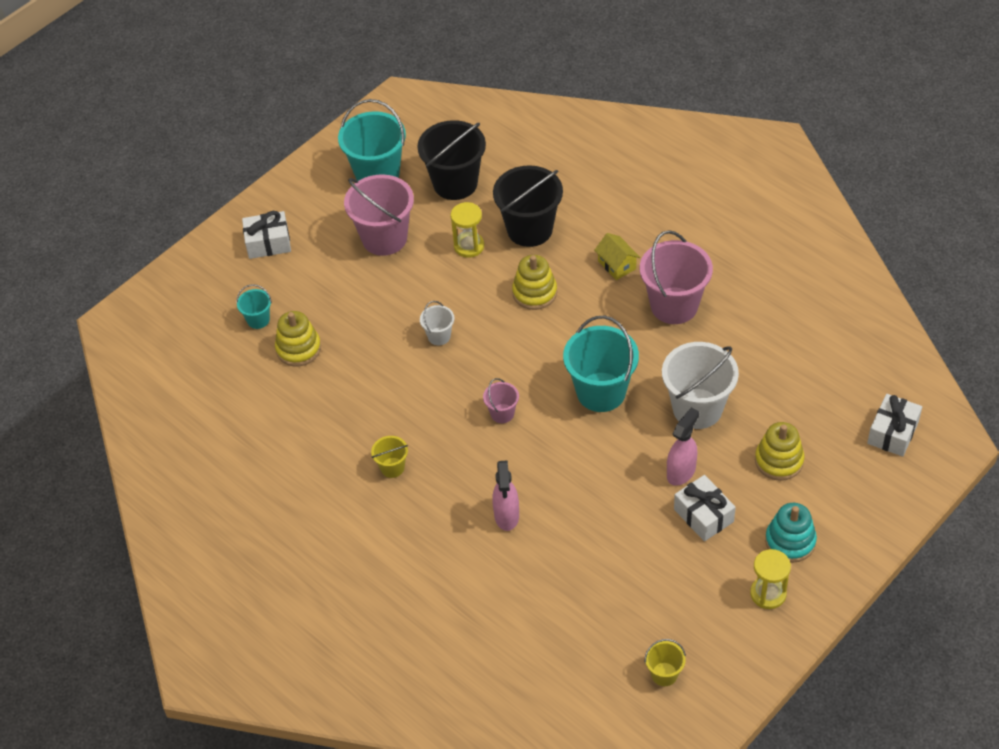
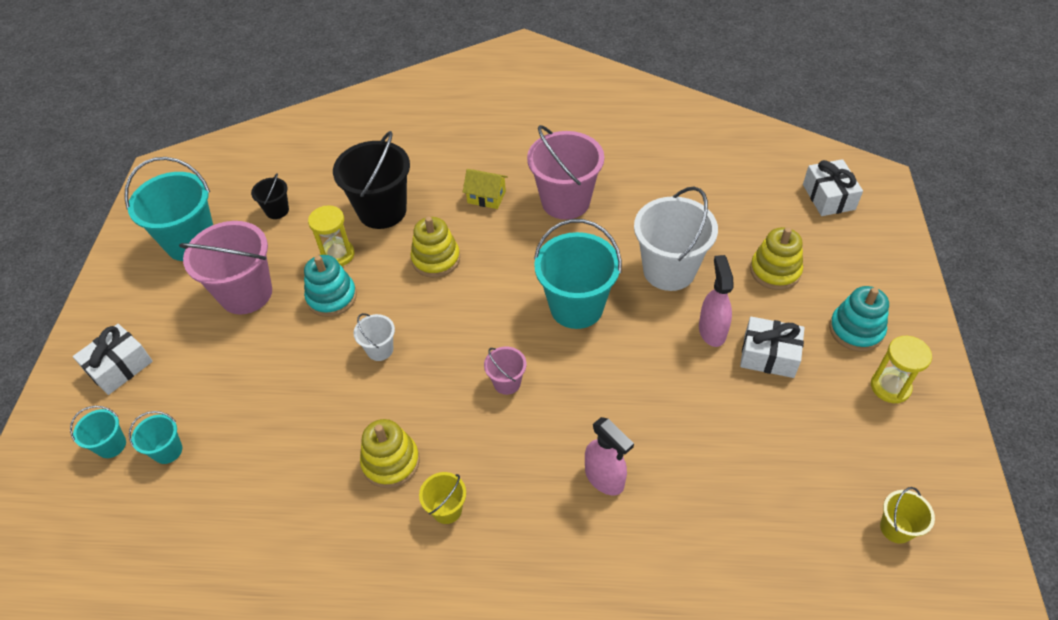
camera: 40 degrees left, 0 degrees up
yellow stacking toy [275,311,321,366] -> yellow stacking toy moved to [360,419,420,488]
black bucket [417,120,486,200] -> black bucket [251,173,289,219], size x0.48
none -> turquoise bucket [70,406,126,458]
none -> turquoise stacking toy [304,255,357,317]

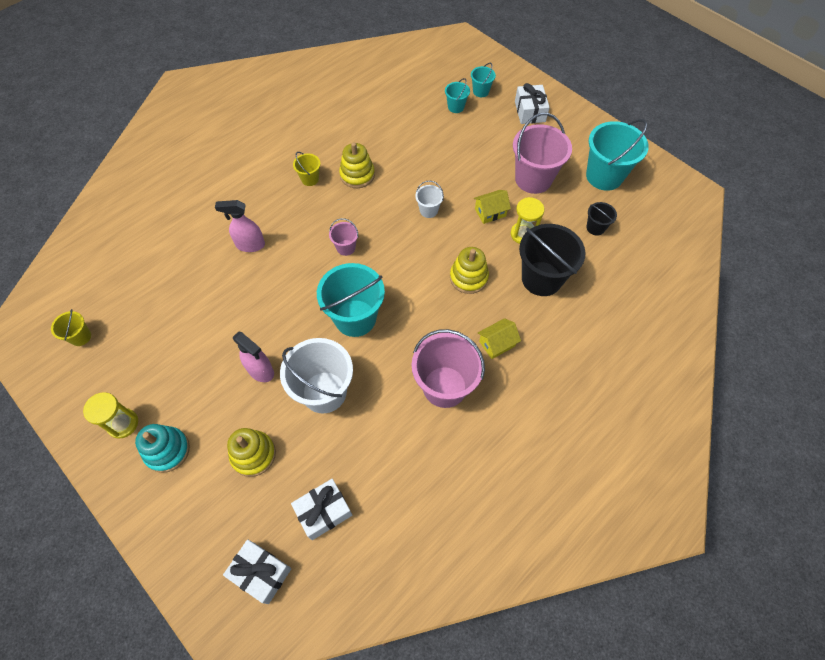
camera: 130 degrees right, 10 degrees up
turquoise stacking toy [304,255,357,317] -> yellow house [474,190,511,224]
white gift [740,317,805,378] -> white gift moved to [291,479,352,540]

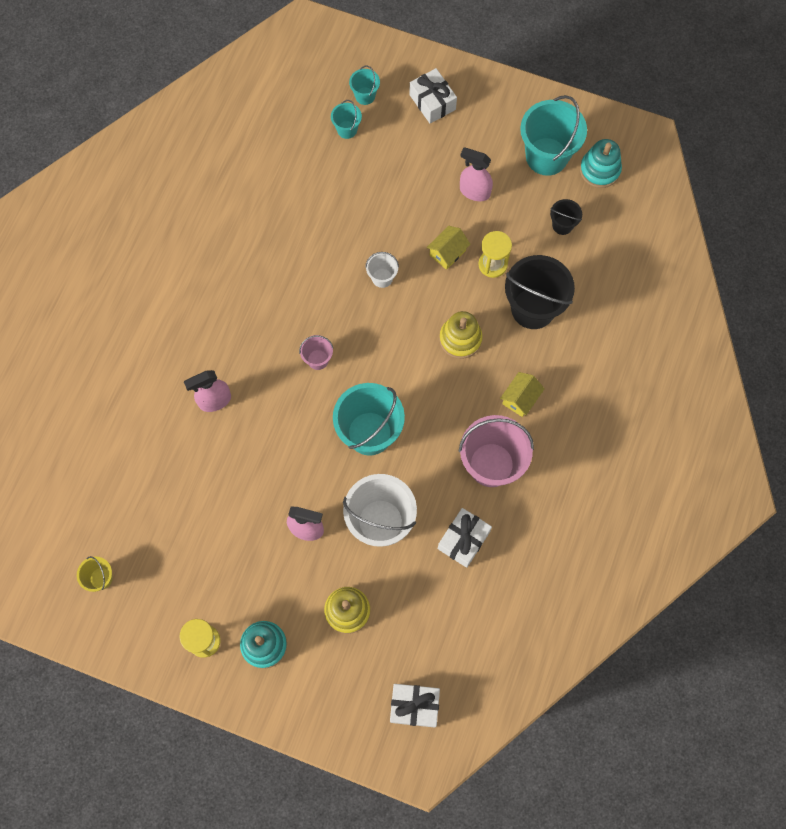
camera: 25 degrees left, 10 degrees up
white gift [291,479,352,540] -> white gift moved to [438,508,492,568]
yellow bucket [293,152,321,186] -> none
yellow stacking toy [339,142,375,188] -> none
pink bucket [513,113,572,194] -> pink spray bottle [460,147,493,201]
none -> turquoise stacking toy [580,139,622,188]

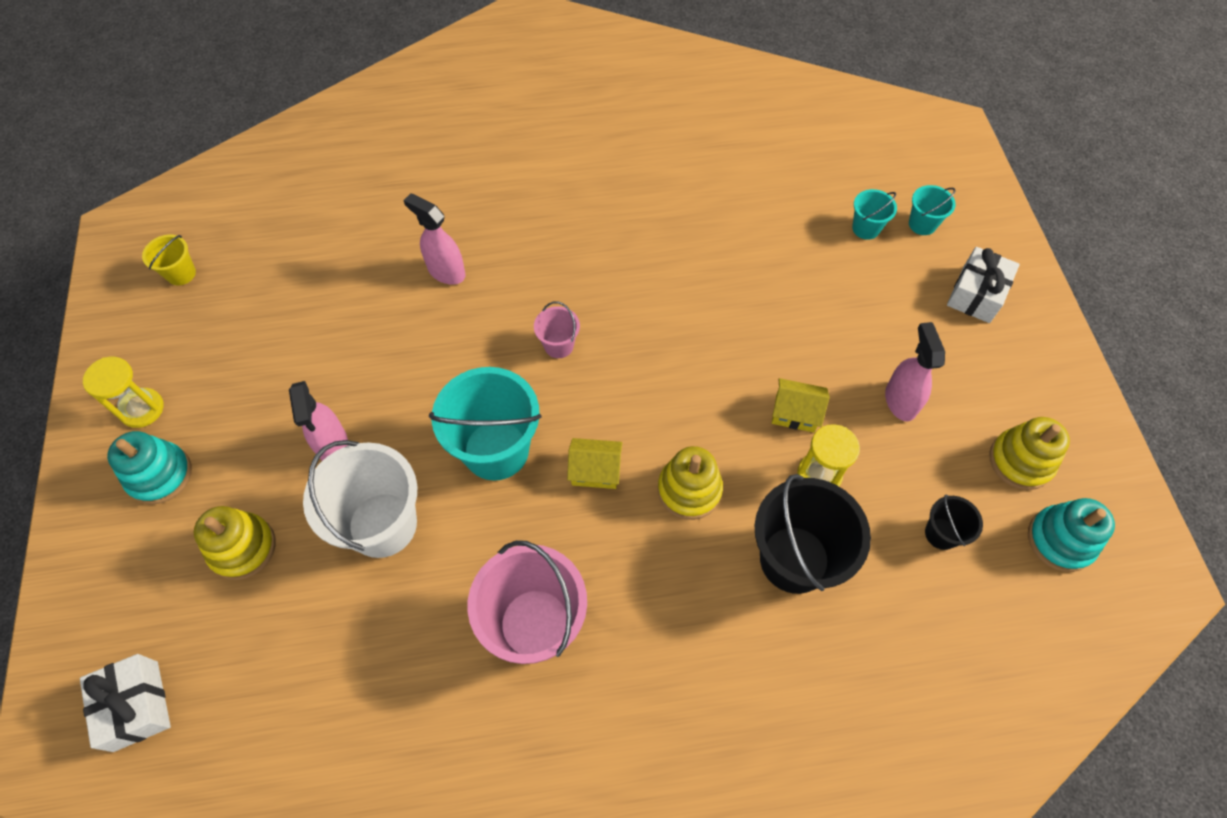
camera: 60 degrees right, 10 degrees down
white bucket [365,252,399,288] -> none
white gift [438,508,492,568] -> none
yellow house [500,372,545,417] -> yellow house moved to [567,438,622,489]
turquoise bucket [520,95,587,176] -> yellow stacking toy [989,417,1070,490]

